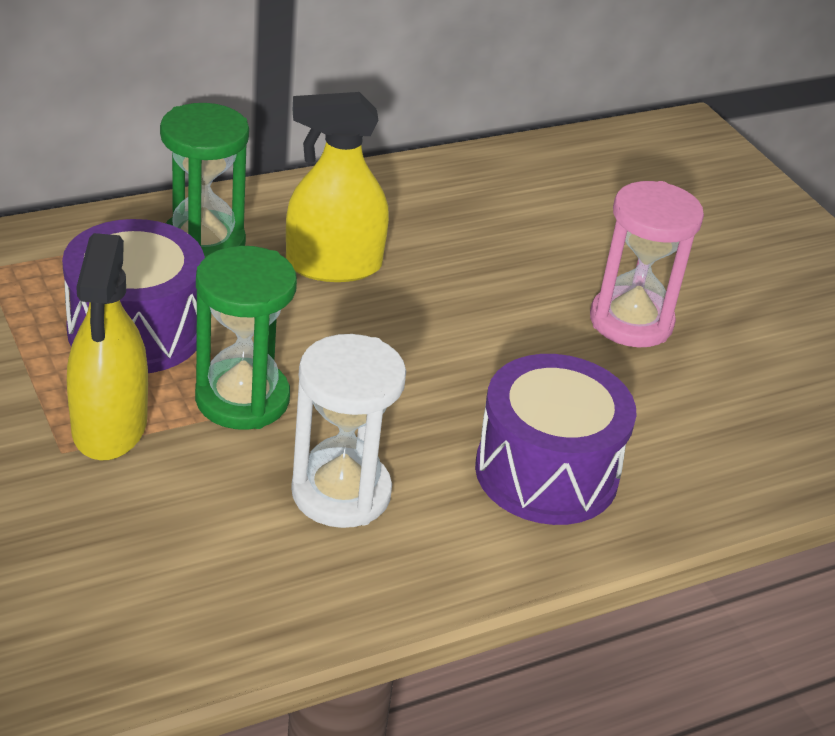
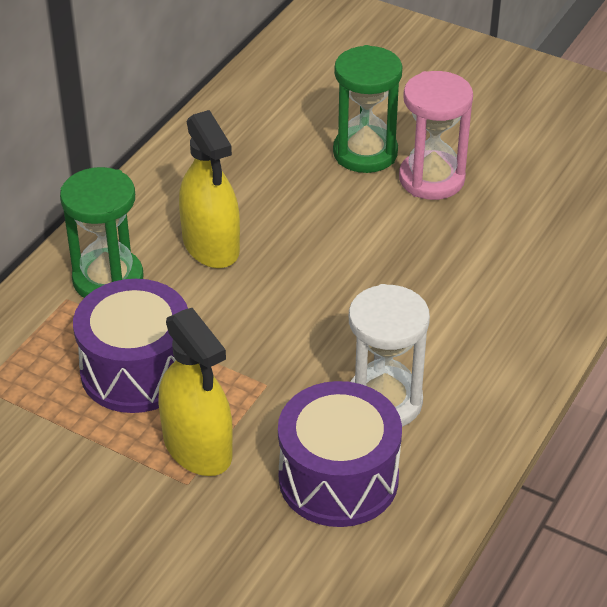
camera: 30 degrees left, 5 degrees up
green hourglass [195,246,297,430] -> green hourglass moved to [333,45,403,173]
yellow spray bottle [286,92,389,282] -> yellow spray bottle turned 75 degrees counterclockwise [179,110,240,268]
purple drum [475,354,637,525] -> purple drum moved to [278,381,402,527]

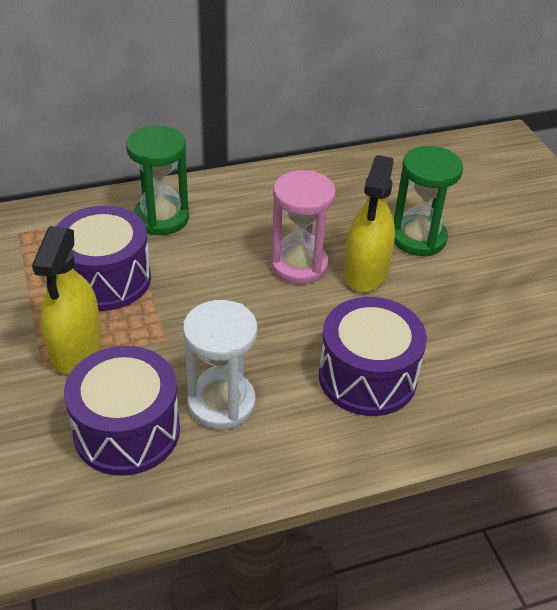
camera: 40 degrees right, 0 degrees up
yellow spray bottle [179,110,240,268] -> yellow spray bottle moved to [344,155,395,292]
pink hourglass [399,71,473,200] -> pink hourglass moved to [270,170,336,284]
none -> purple drum [319,297,427,416]

